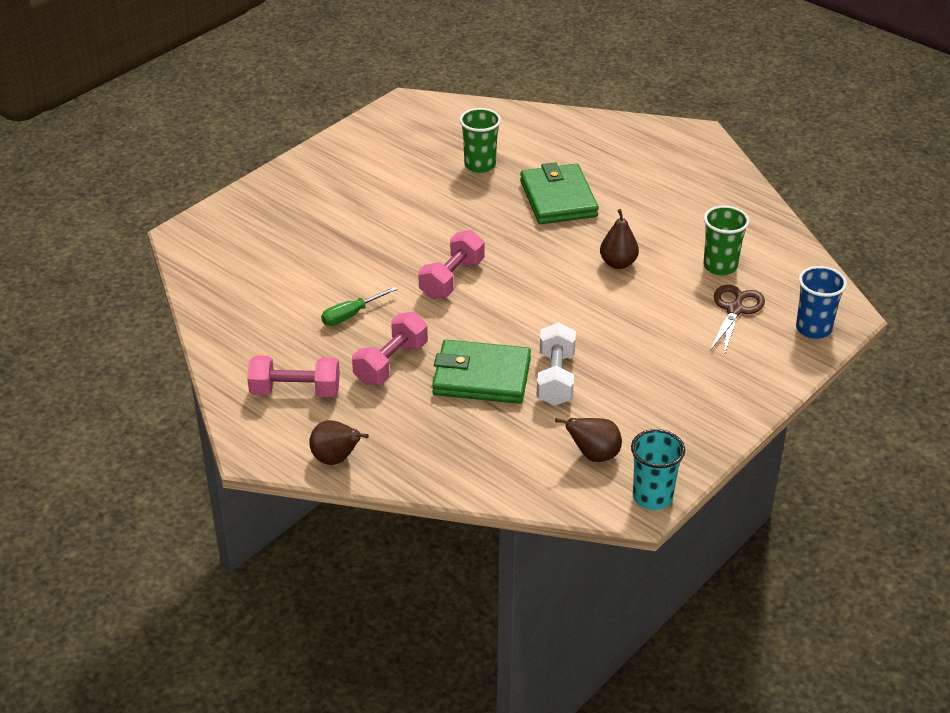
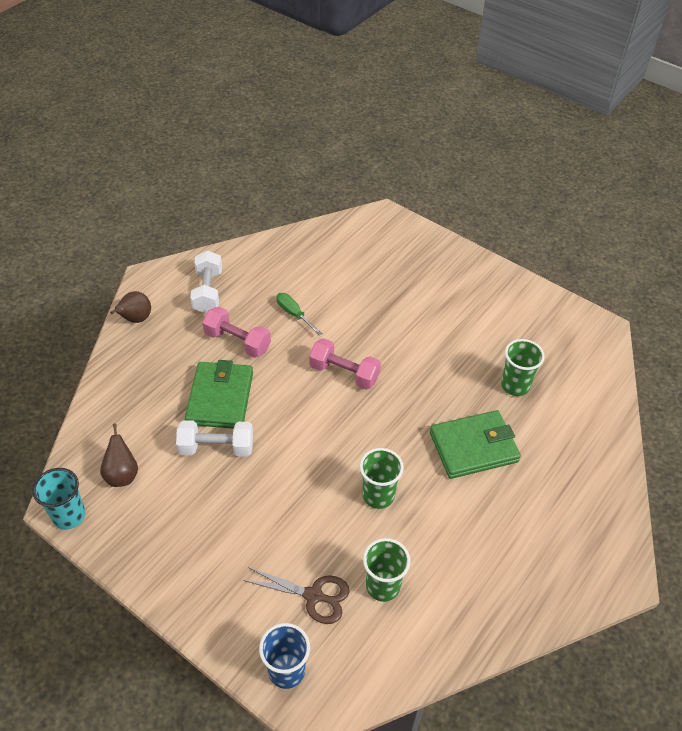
camera: 85 degrees right, 10 degrees up
pink dumbbell [247,355,340,397] -> white dumbbell [190,250,222,313]
brown pear [600,209,639,269] -> green cup [360,448,404,509]

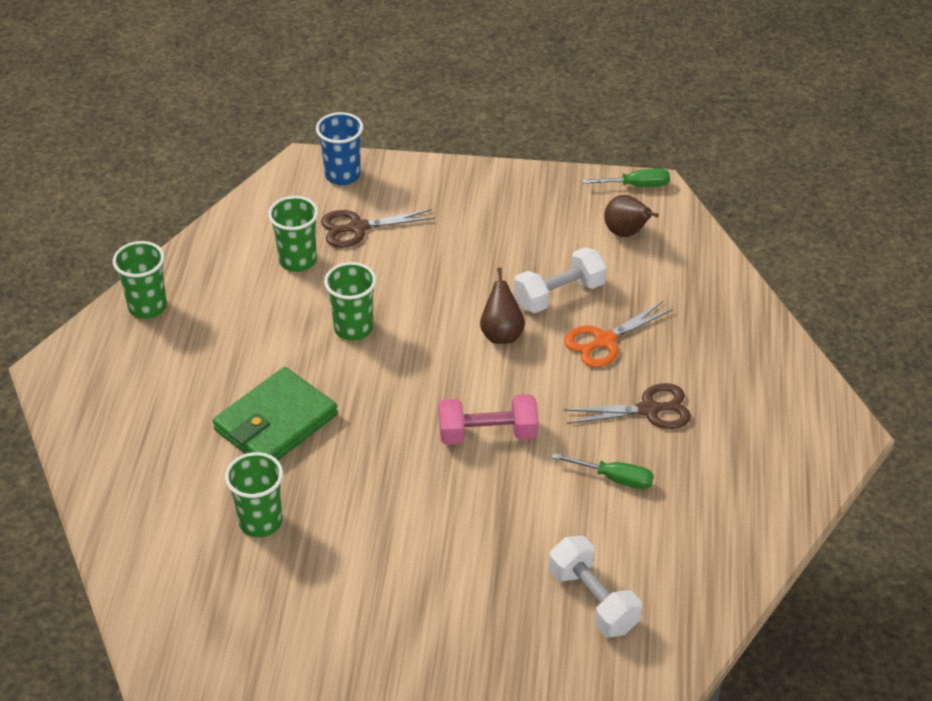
camera: 150 degrees right, 5 degrees down
turquoise cup [32,468,86,530] -> green screwdriver [582,168,670,187]
brown pear [110,291,151,323] -> brown pear moved to [480,267,525,344]
green wallet [185,360,253,429] -> orange scissors [564,301,673,368]
white dumbbell [190,250,222,313] -> white dumbbell moved to [549,536,642,637]
pink dumbbell [202,307,271,358] -> brown scissors [564,383,691,429]
none -> green cup [113,241,167,319]

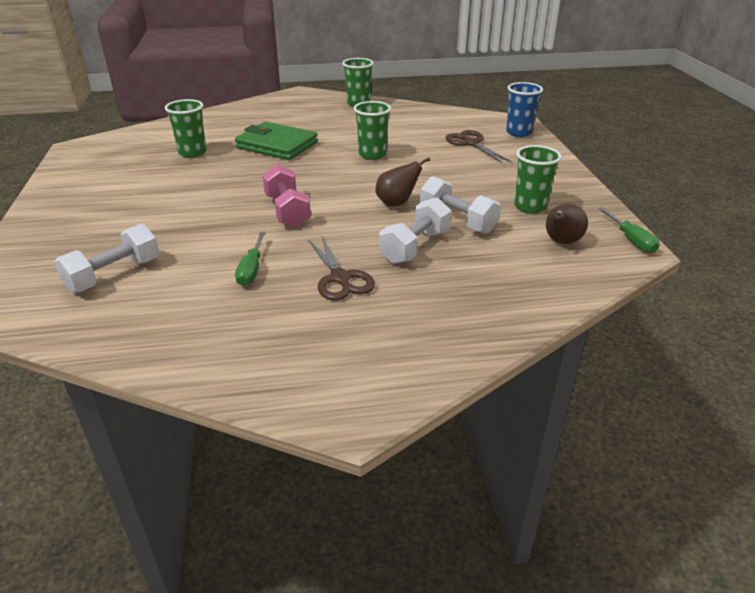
camera: 75 degrees right, 10 degrees down
green cup [268,196,318,272] -> green cup moved to [514,145,562,213]
orange scissors [564,301,673,368] -> white dumbbell [379,197,451,264]

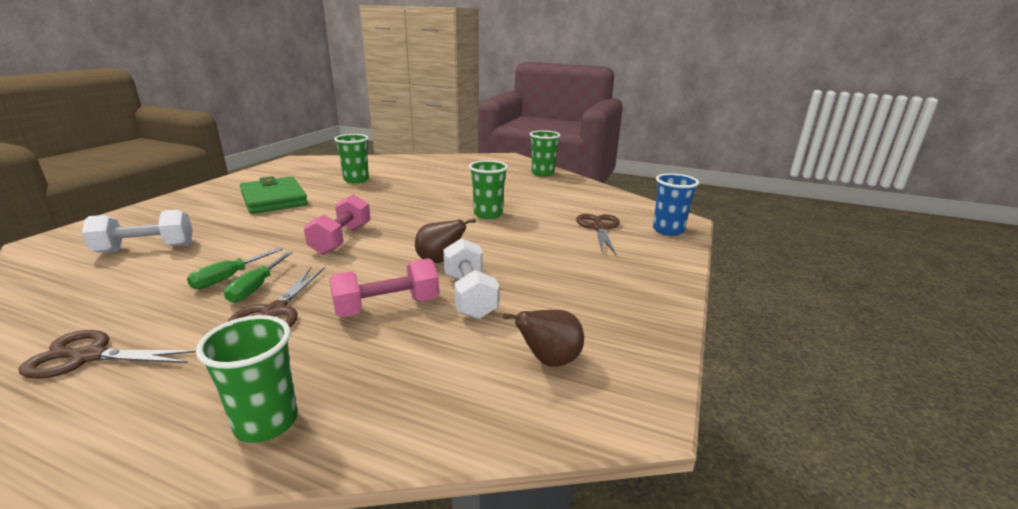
camera: 30 degrees right, 10 degrees down
green wallet [235,122,318,160] -> green wallet moved to [240,176,308,214]
white dumbbell [379,197,451,264] -> pink dumbbell [330,258,439,317]
green cup [514,145,562,213] -> green cup moved to [196,315,298,443]
green screwdriver [598,207,660,253] -> green screwdriver moved to [224,252,293,303]
none -> brown scissors [19,330,196,379]

